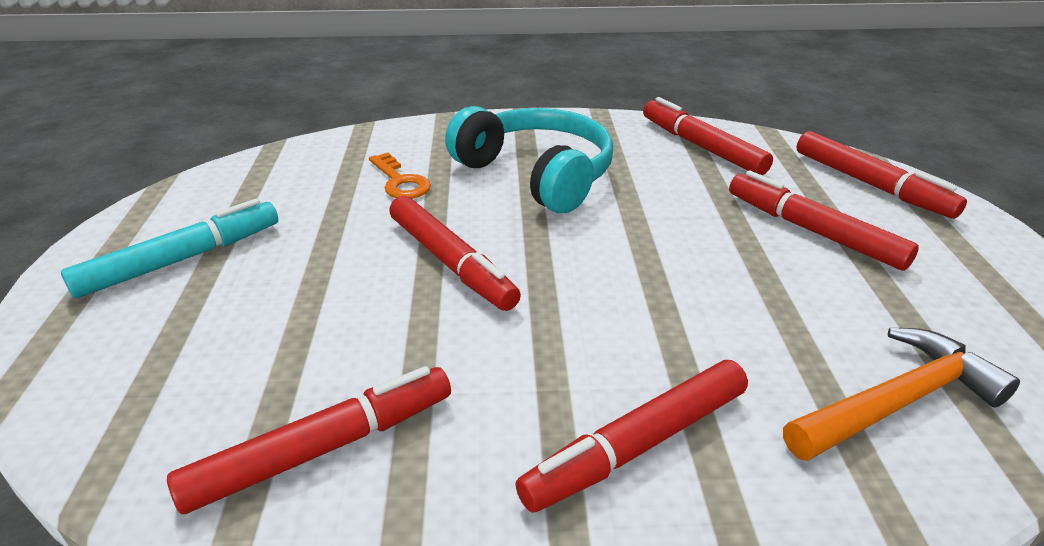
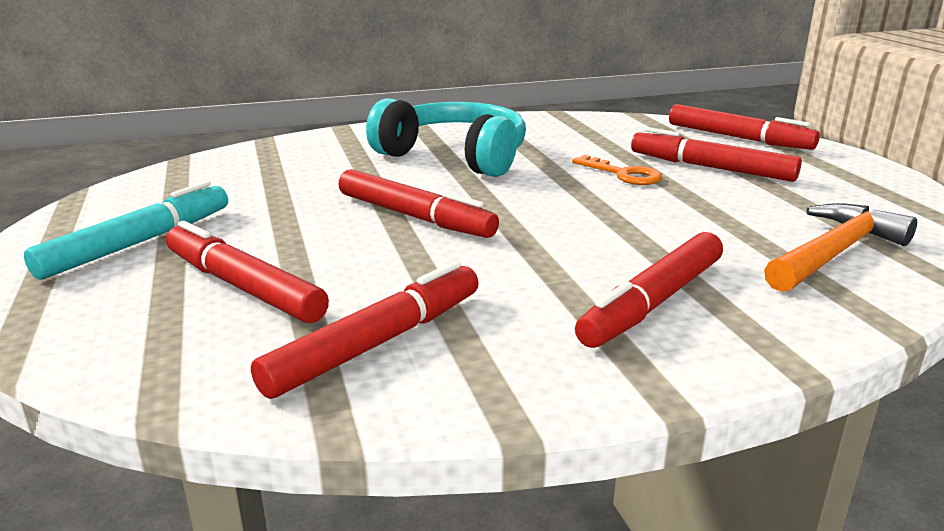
camera: 15 degrees left, 10 degrees down
orange key [369,153,431,199] -> orange key moved to [572,155,662,185]
red marker [643,97,773,175] -> red marker moved to [166,221,329,323]

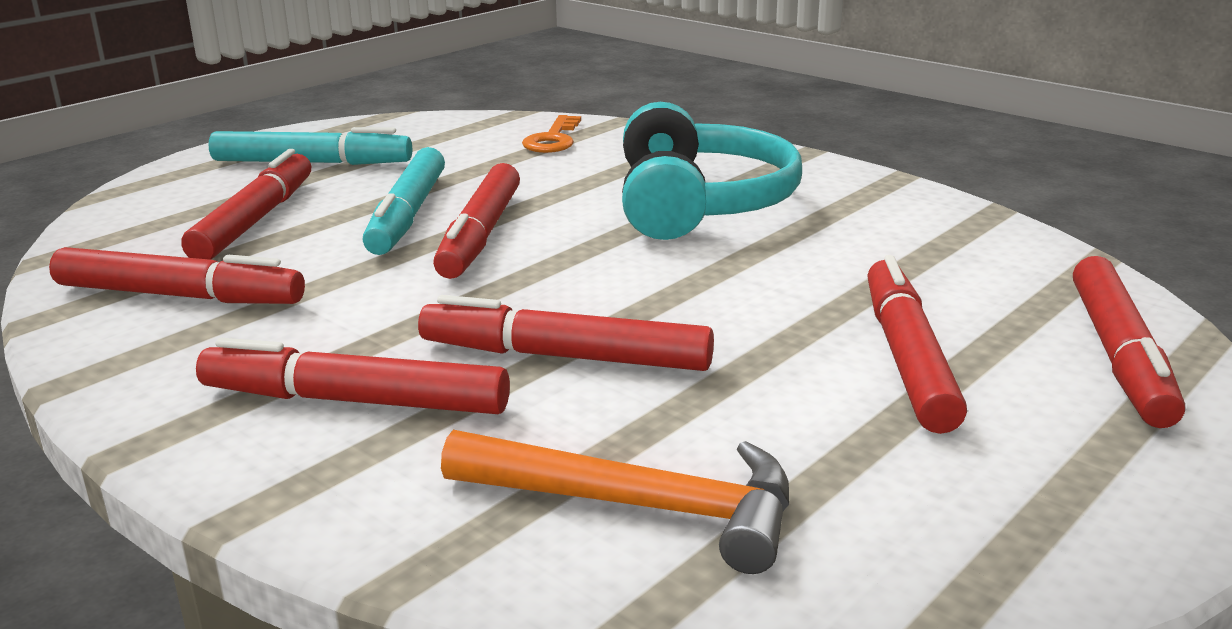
camera: 60 degrees right, 0 degrees up
orange key [572,155,662,185] -> orange key moved to [522,115,581,153]
none -> turquoise marker [363,147,445,255]
none -> red marker [418,295,714,371]

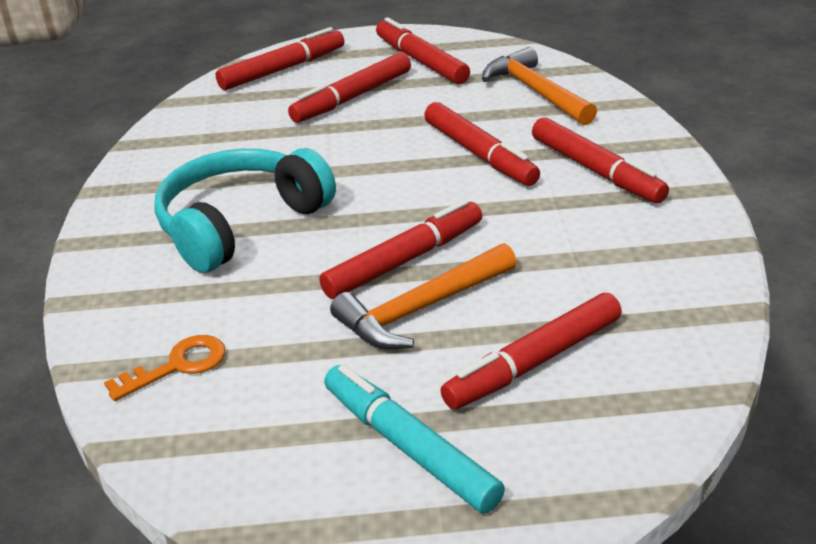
camera: 135 degrees left, 10 degrees up
red marker [49,247,305,304] -> red marker moved to [376,17,470,84]
turquoise marker [363,147,445,255] -> orange hammer [330,243,517,350]

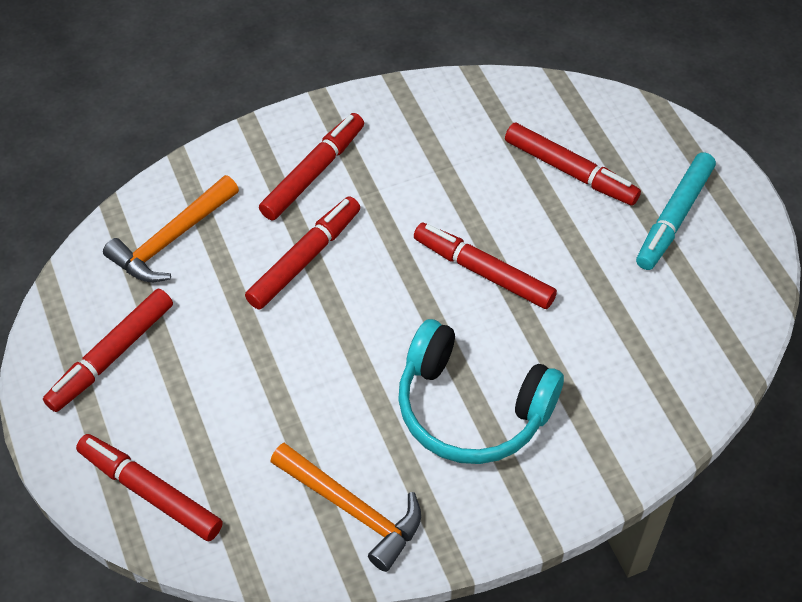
camera: 110 degrees left, 20 degrees up
orange key [104,335,225,401] -> none
red marker [288,52,411,123] -> none
orange hammer [330,243,517,350] -> orange hammer moved to [270,443,421,572]

